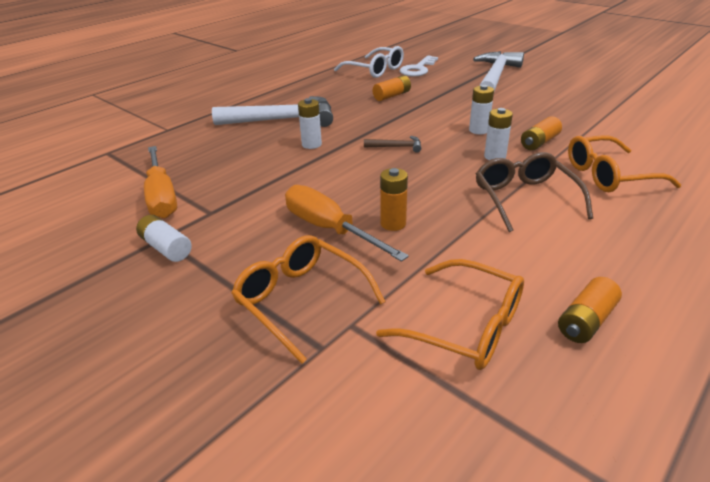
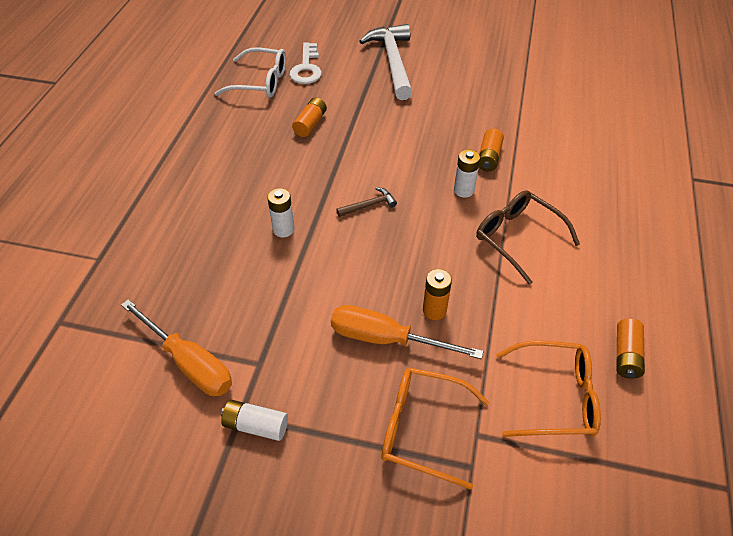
camera: 30 degrees left, 15 degrees up
white hammer [212,96,333,127] -> none
white battery [469,85,494,134] -> none
orange glasses [568,135,681,192] -> none

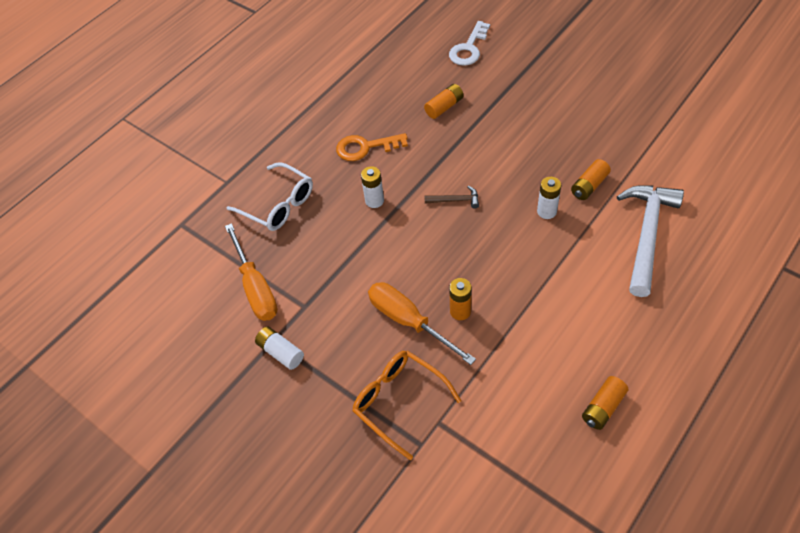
camera: 30 degrees right, 5 degrees up
white glasses [214,47,286,97] -> white glasses moved to [226,162,313,231]
white hammer [359,24,413,100] -> white hammer moved to [617,185,684,297]
brown glasses [476,190,580,285] -> none
orange glasses [496,340,601,437] -> none
none -> orange key [336,133,408,161]

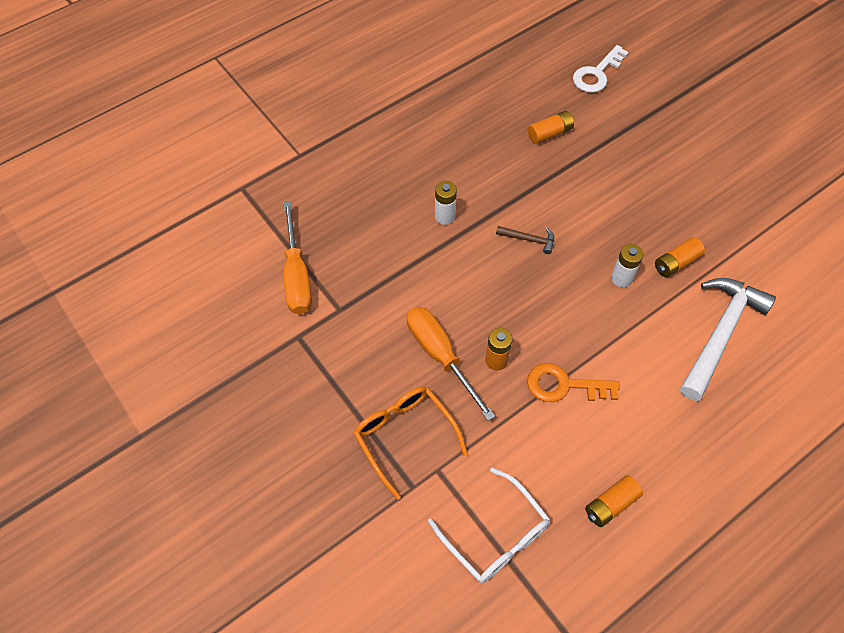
camera: 10 degrees right, 5 degrees up
white glasses [226,162,313,231] -> white glasses moved to [428,468,550,583]
white battery [255,326,304,370] -> none
orange key [336,133,408,161] -> orange key moved to [527,363,620,402]

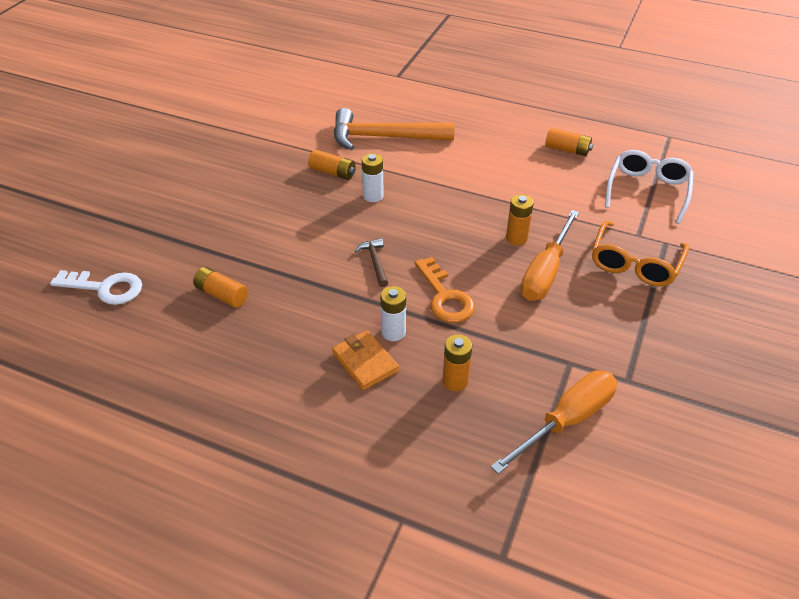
camera: 120 degrees left, 15 degrees down
orange key [527,363,620,402] -> orange key moved to [415,257,475,323]
white hammer [680,278,776,401] -> orange hammer [334,108,455,150]
none -> orange wallet [332,330,399,390]
none -> orange battery [443,335,472,391]

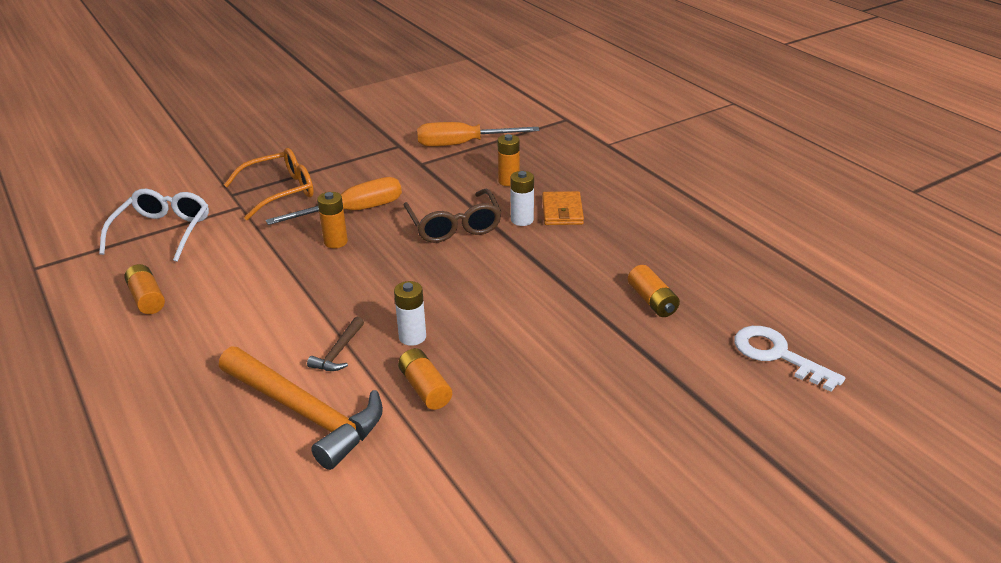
camera: 145 degrees left, 10 degrees down
brown hammer [355,238,388,287] -> brown hammer moved to [307,317,364,371]
orange key [415,257,475,323] -> brown glasses [403,189,502,243]
white glasses [605,150,694,224] -> white glasses turned 135 degrees clockwise [99,189,209,262]

